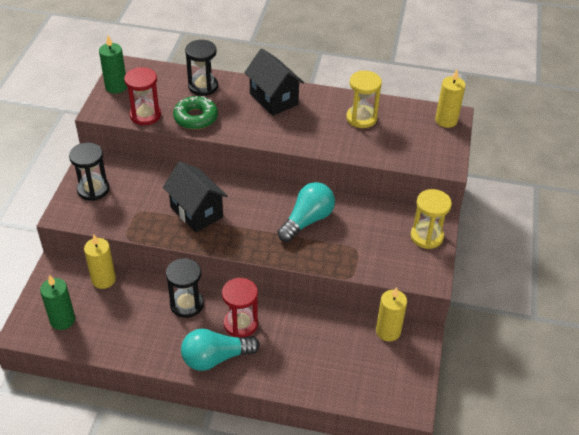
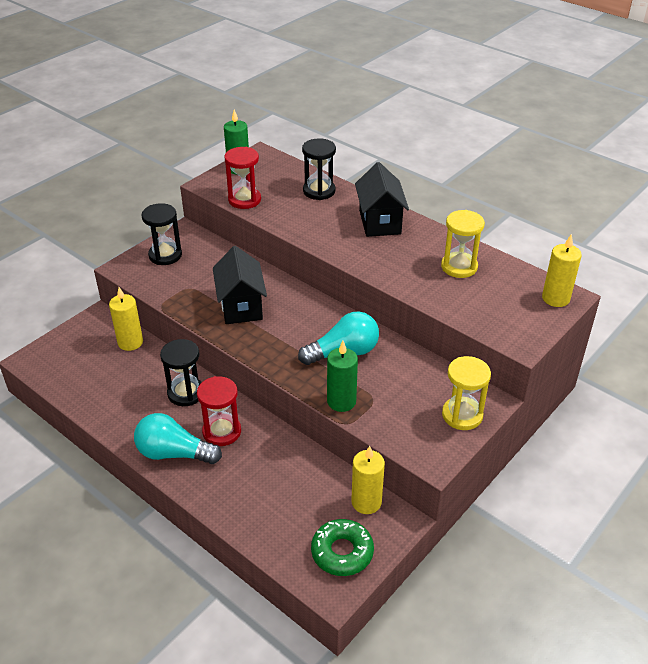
camera: 30 degrees right, 5 degrees down
green candle [40,275,75,330] -> green candle moved to [327,341,358,412]
green donut [173,96,218,130] -> green donut moved to [311,519,374,576]

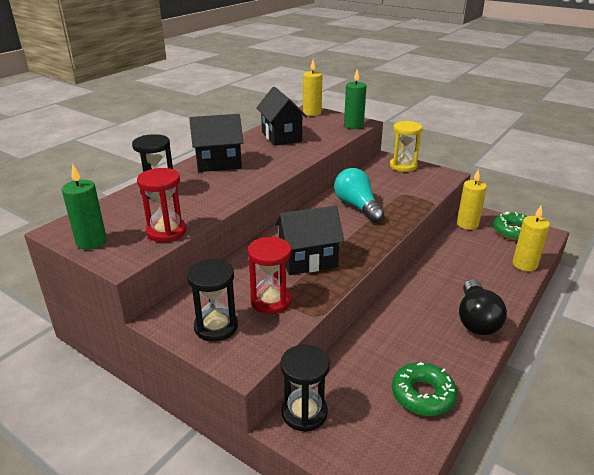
camera: 95 degrees left, 10 degrees down
yellow candle [109,287,143,351] -> yellow candle moved to [512,205,550,271]
turquoise light bulb [134,413,222,464] -> black light bulb [459,279,507,335]
black hourglass [160,339,202,406] -> black hourglass moved to [280,345,330,432]
red hourglass [197,376,241,446] -> red hourglass moved to [248,237,292,314]
green candle [327,341,358,412] -> green candle moved to [344,69,366,129]
yellow hourglass [441,210,485,278] -> black house [256,87,307,146]
none -> green donut [392,362,457,416]

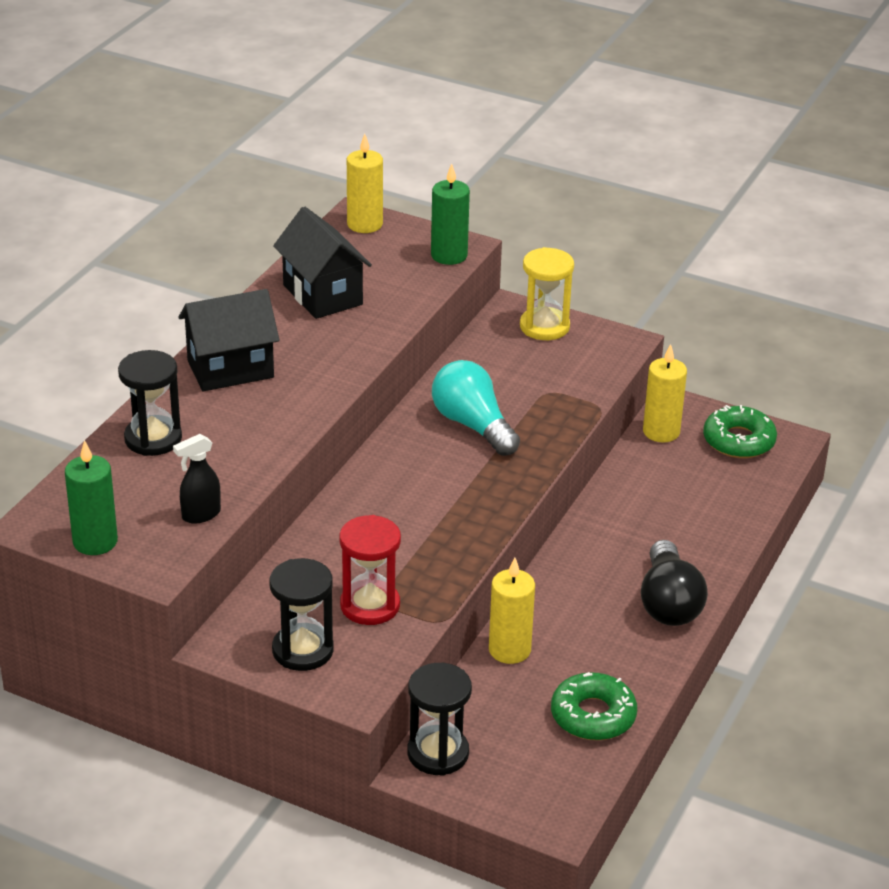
camera: 10 degrees left, 5 degrees up
red hourglass [137,168,186,242] -> black spray bottle [173,434,221,524]
black house [275,205,344,275] -> none
yellow candle [512,205,550,271] -> yellow candle moved to [489,558,535,664]

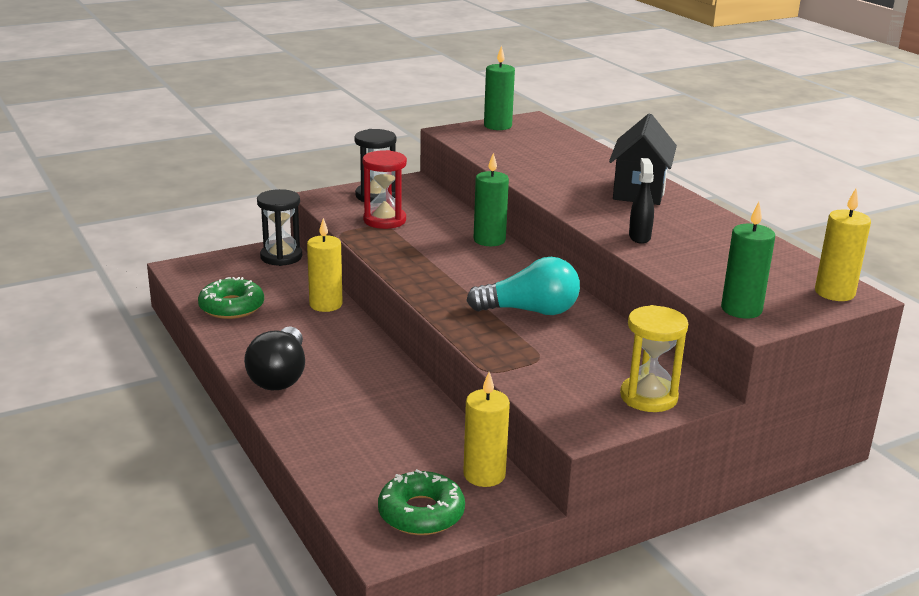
camera: 125 degrees right, 10 degrees down
black hourglass [118,350,182,456] -> none
black spray bottle [173,434,221,524] -> black spray bottle moved to [629,158,654,244]
black house [273,206,372,319] -> none
black light bulb [641,540,708,626] -> black light bulb turned 120 degrees counterclockwise [244,326,305,390]
none -> green candle [474,153,509,246]

